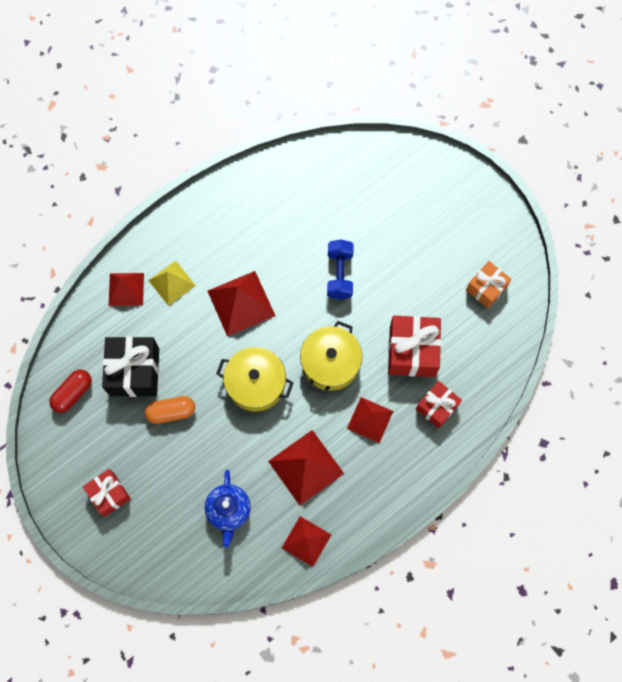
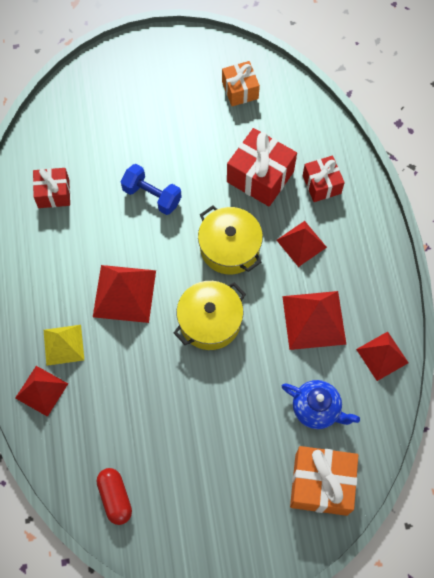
camera: 60 degrees left, 5 degrees down
red gift [83,469,131,517] -> red gift moved to [33,168,70,208]
black gift [102,336,159,397] -> none
orange capsule [145,396,195,424] -> none
none -> orange gift [290,446,358,516]

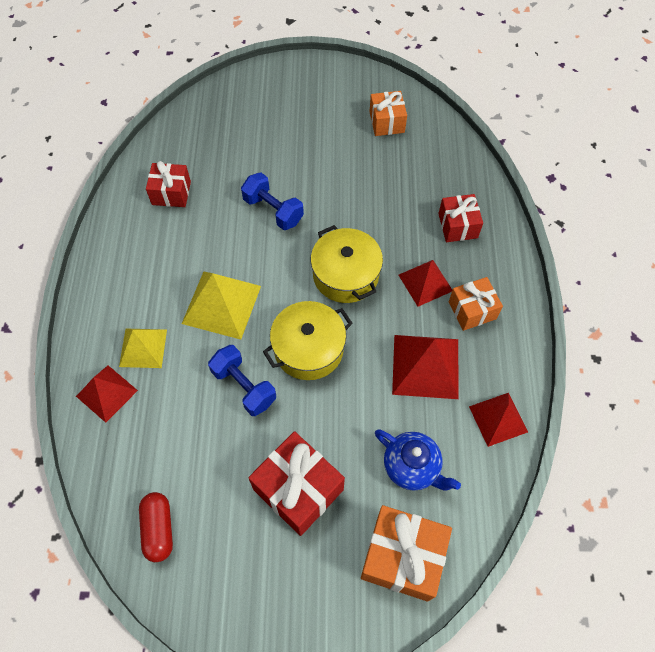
camera: 10 degrees right, 5 degrees down
red pyramid [93,265,156,323] -> yellow pyramid [182,272,261,340]
red gift [227,128,297,206] -> red gift moved to [248,431,345,536]
none -> blue dumbbell [208,345,276,416]
none -> orange gift [449,277,503,331]

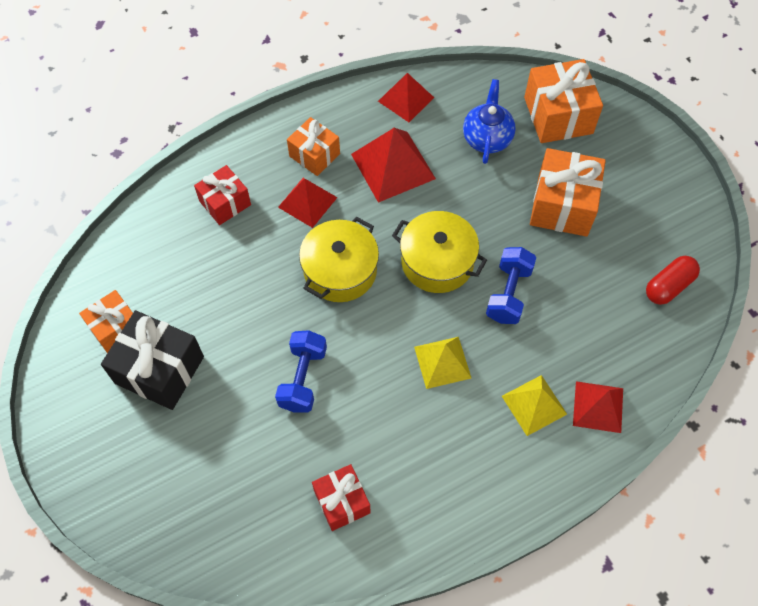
camera: 120 degrees left, 0 degrees up
yellow pyramid [182,272,261,340] -> yellow pyramid [414,337,471,389], size x0.66
red gift [248,431,345,536] -> orange gift [530,148,606,237]
none -> black gift [101,310,204,410]

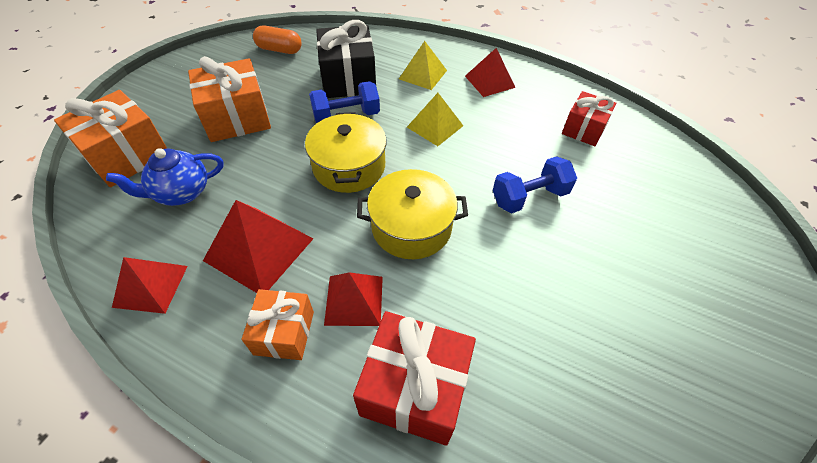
camera: 125 degrees left, 10 degrees down
orange gift [79,290,133,353] -> none
black gift [101,310,204,410] -> black gift moved to [316,20,376,98]
red gift [194,165,251,225] -> red gift [353,311,476,446], size x1.59
red pyramid [573,381,623,433] -> red pyramid moved to [465,48,516,97]
red capsule [646,256,700,305] -> orange capsule [253,26,302,54]

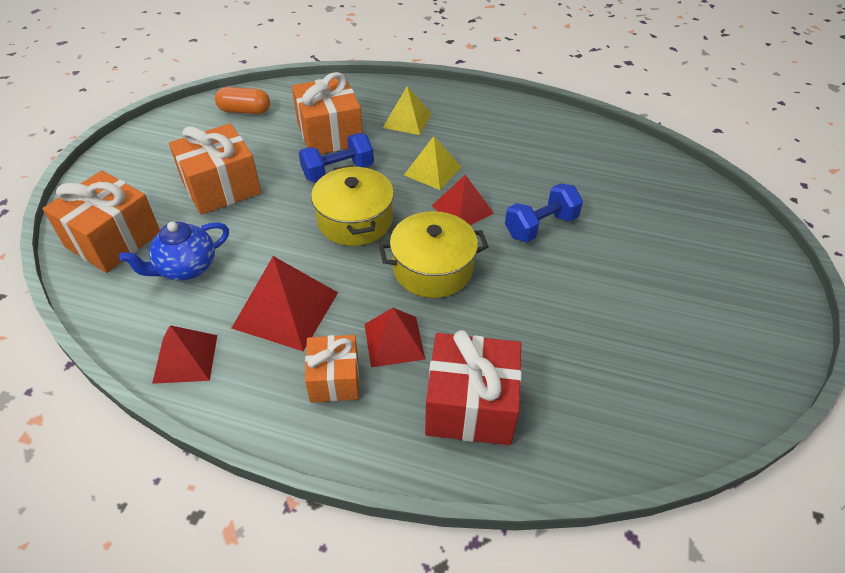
camera: 10 degrees left, 5 degrees down
black gift [316,20,376,98] -> orange gift [292,72,363,154]
red pyramid [465,48,516,97] -> red pyramid moved to [432,175,494,225]
red gift [562,91,616,146] -> none

